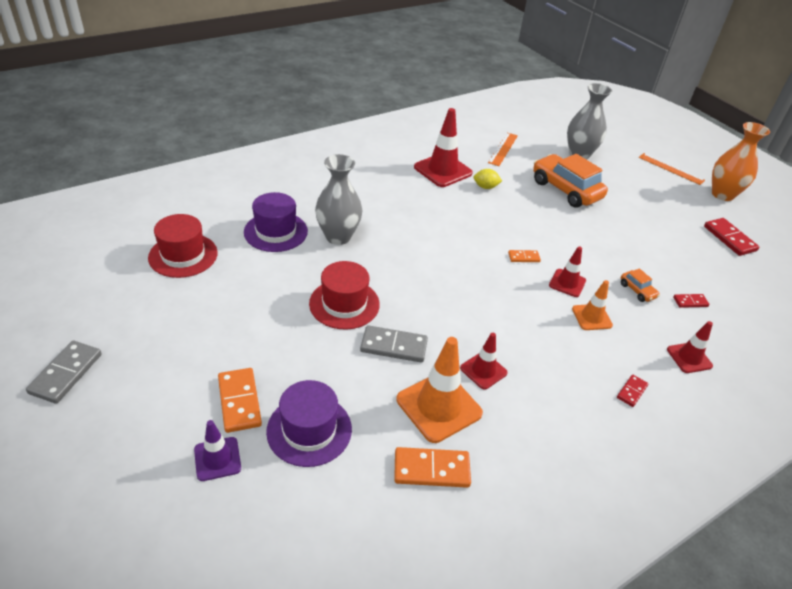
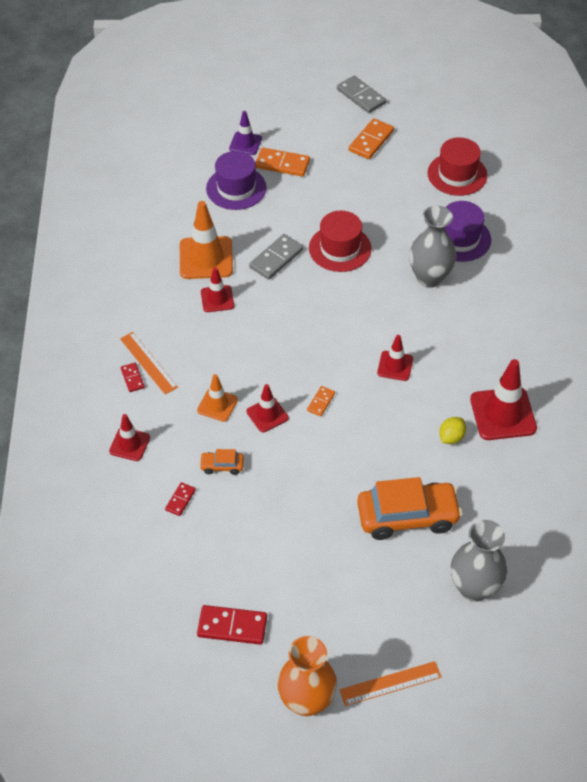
camera: 125 degrees right, 10 degrees up
orange domino [394,447,471,488] -> orange domino moved to [349,118,394,159]
orange ruler [488,133,518,166] -> orange ruler moved to [120,332,178,394]
none -> red traffic cone [377,335,413,381]

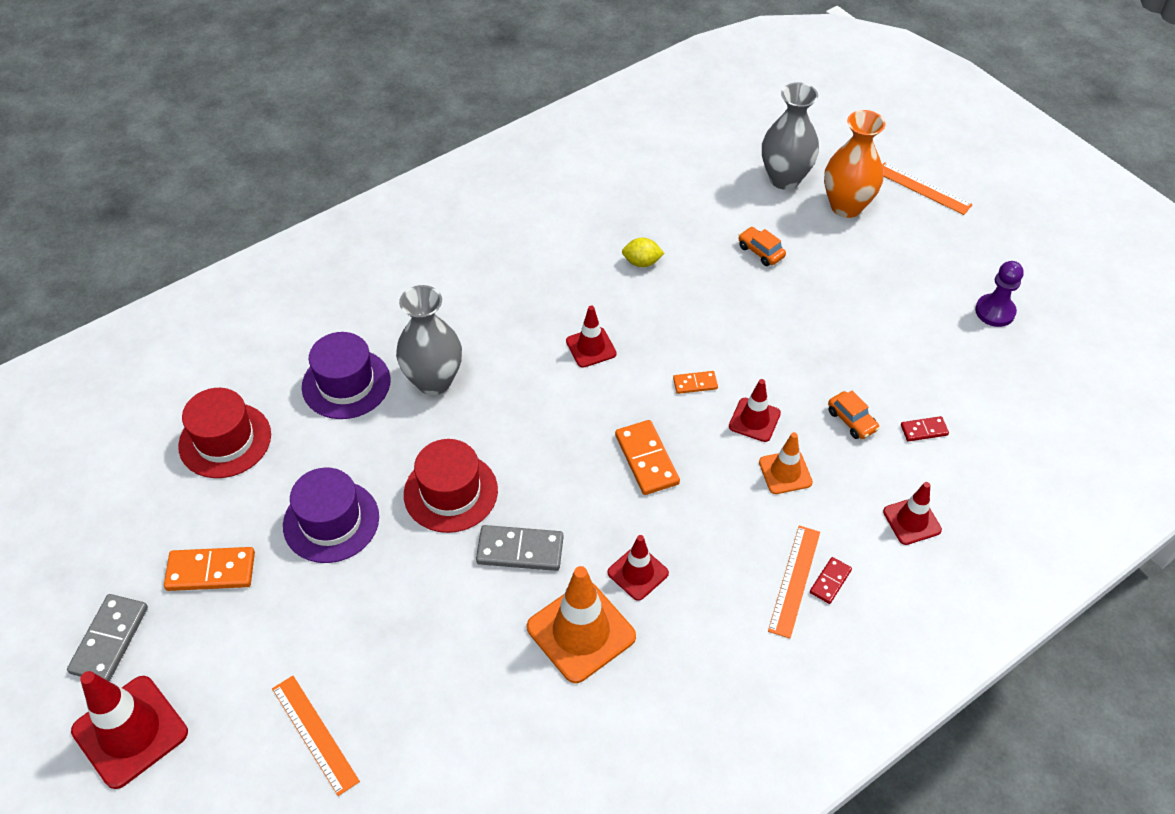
camera: 125 degrees left, 0 degrees up
red domino [197,605,267,645] -> purple pawn [975,261,1024,327]
purple hat [206,151,267,210] -> purple hat moved to [283,467,379,563]
purple traffic cone [229,111,262,155] -> orange ruler [272,676,360,796]
orange domino [255,148,310,177] -> orange domino moved to [615,420,680,495]
orange vase [277,636,337,716] -> orange vase moved to [824,110,885,218]
orange car [357,477,462,540] -> orange car [738,227,786,266], size x0.45
red traffic cone [470,359,537,440] -> red traffic cone moved to [71,671,188,789]

